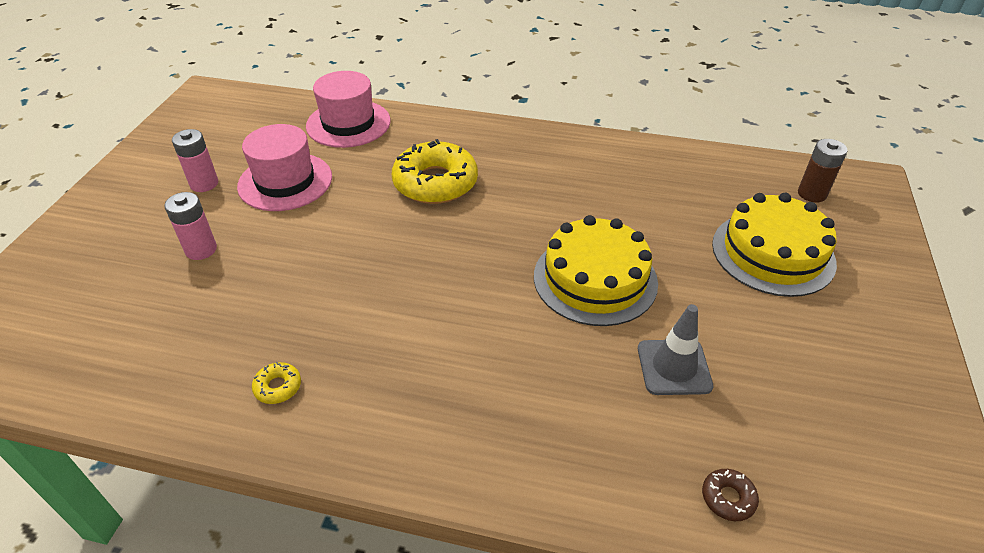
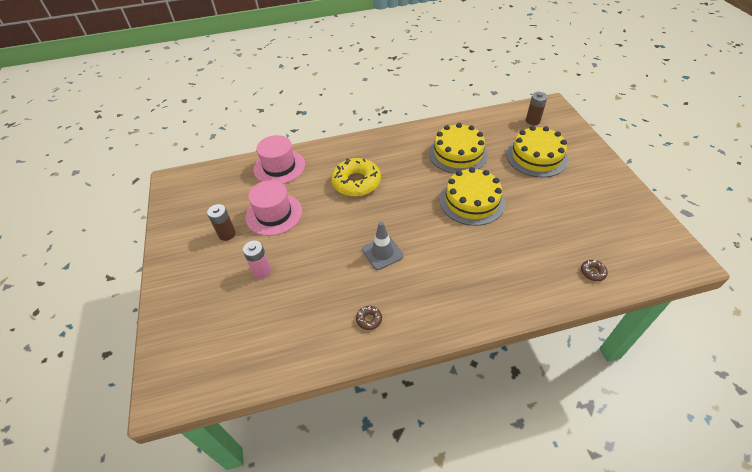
camera: 25 degrees left, 5 degrees up
pink battery [172,129,218,192] -> brown battery [207,204,236,241]
yellow donut [252,362,301,404] -> brown donut [356,306,382,330]
grey traffic cone [638,304,713,395] -> grey traffic cone moved to [362,222,404,270]
none -> yellow cake [429,123,488,174]

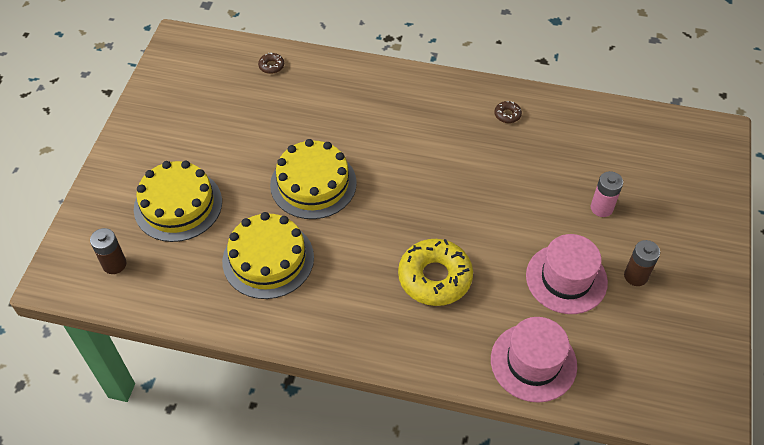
camera: 155 degrees left, 5 degrees up
grey traffic cone [362,222,404,270] -> none

